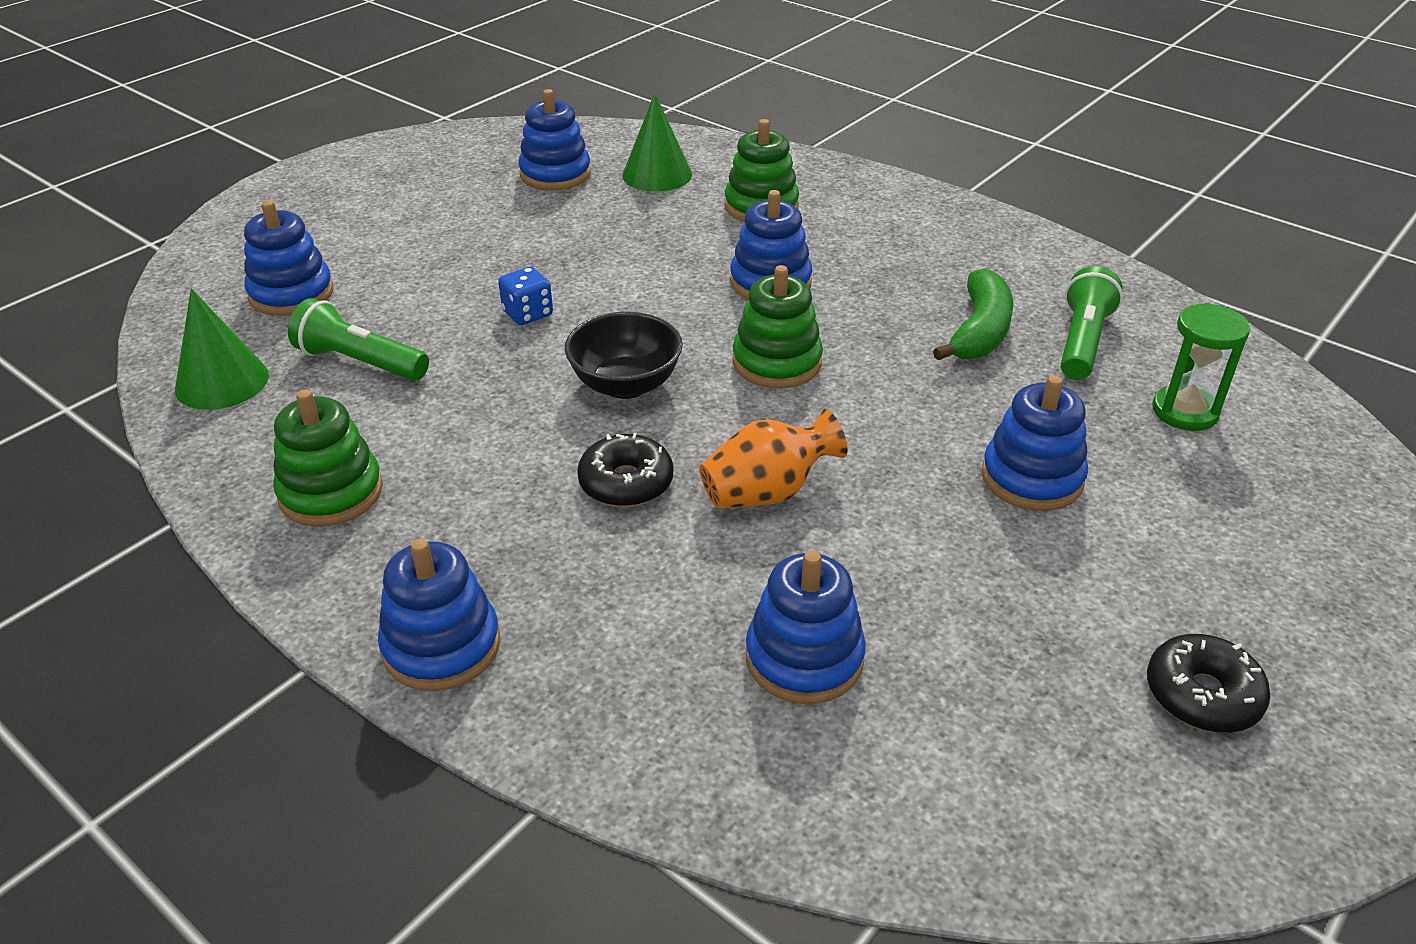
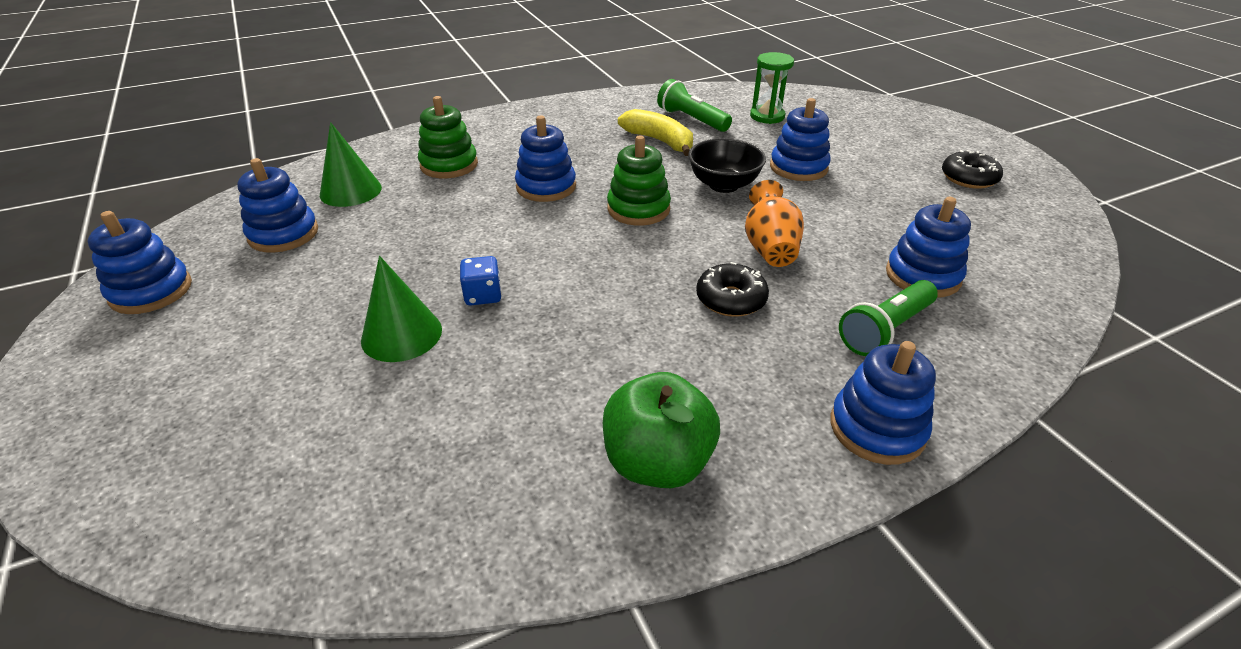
camera: 65 degrees left, 0 degrees up
green cone [175,288,269,410] -> green cone moved to [361,256,442,362]
blue stacking toy [244,200,333,316] -> blue stacking toy moved to [88,211,192,314]
green stacking toy [273,389,383,527] -> green apple [603,372,720,488]
green flashlight [288,298,429,381] -> green flashlight moved to [839,280,938,356]
black bowl [565,312,683,399] -> black bowl moved to [688,138,766,193]
green banana [933,268,1013,360] -> yellow banana [618,109,693,156]

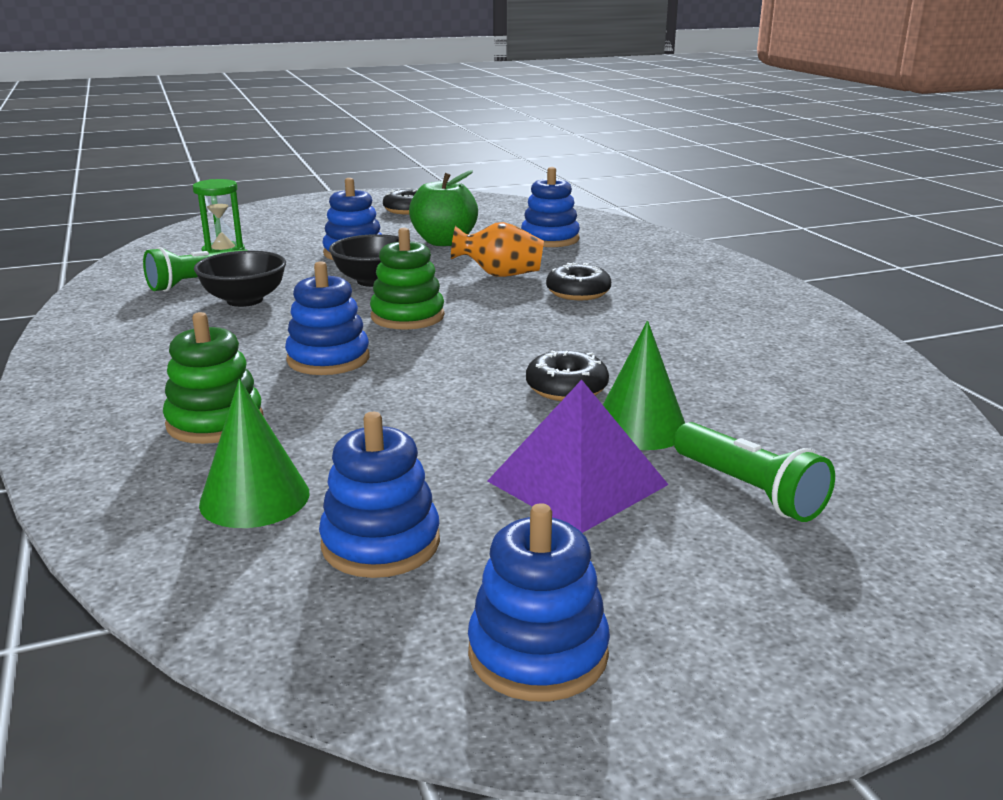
camera: 85 degrees left, 15 degrees down
blue dice [460,256,502,306] -> black donut [526,351,609,401]
green apple [603,372,720,488] -> green apple moved to [409,170,478,246]
yellow banana [618,109,693,156] -> black bowl [194,251,286,307]
blue stacking toy [831,341,936,465] -> none
green flashlight [839,280,938,356] -> green flashlight moved to [674,422,835,522]
none -> purple pyramid [487,380,669,533]

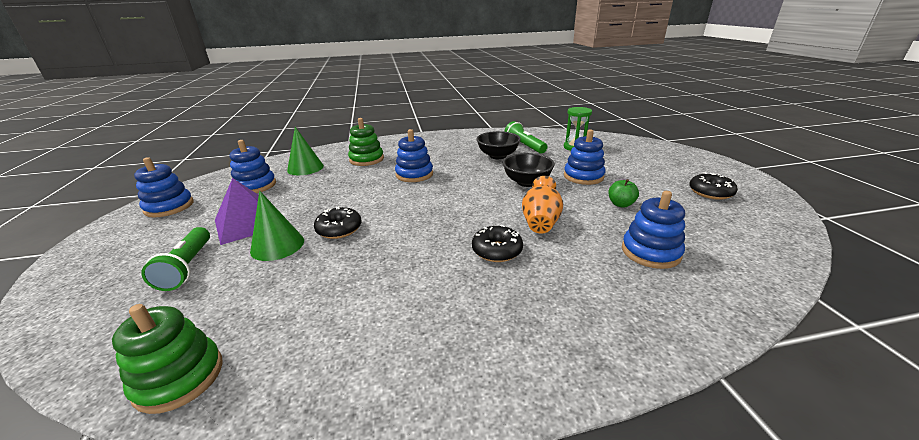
camera: 100 degrees right, 5 degrees up
green stacking toy [370,228,445,330] -> green stacking toy moved to [112,304,223,414]
green apple [409,170,478,246] -> green apple [608,179,639,208], size x0.54
green flashlight [674,422,835,522] -> green flashlight turned 75 degrees counterclockwise [141,227,210,291]

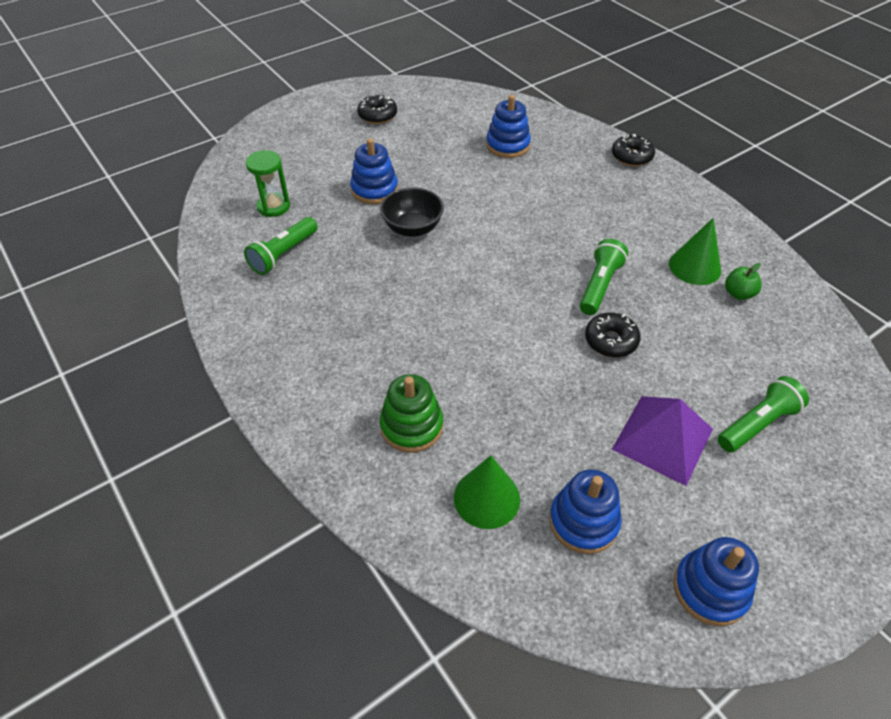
camera: 115 degrees left, 20 degrees up
green stacking toy [112,304,223,414] -> none
green cone [250,191,304,261] -> green cone moved to [669,218,721,285]
blue stacking toy [395,129,433,182] -> none
black donut [472,225,523,262] -> black donut moved to [612,134,655,166]
black bowl [477,131,521,159] -> none
orange vase [522,176,563,234] -> none
green apple [608,179,639,208] -> green apple moved to [725,263,762,300]
none -> green flashlight [580,239,628,315]

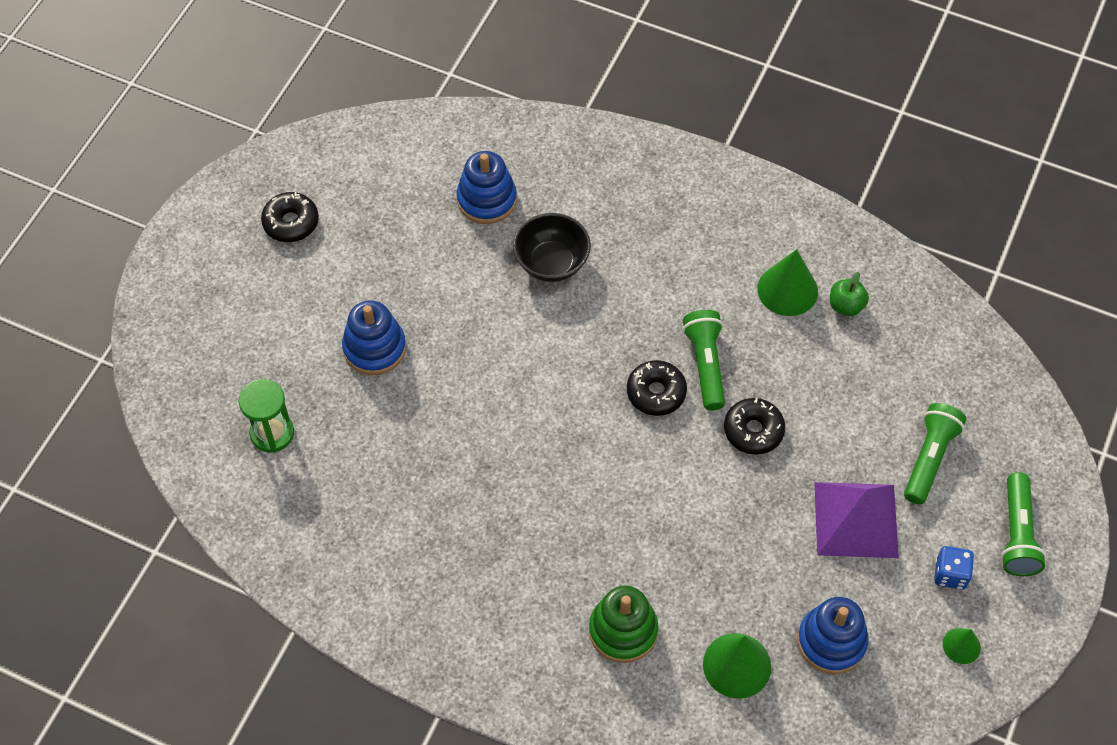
camera: 30 degrees left, 10 degrees up
green flashlight [244,217,318,275] -> green flashlight moved to [1001,472,1046,576]
black bowl [380,187,444,237] -> black bowl moved to [513,213,591,282]
black donut [612,134,655,166] -> black donut moved to [627,360,687,416]
blue stacking toy [673,537,759,626] -> green cone [943,628,981,664]
none -> blue dice [934,546,974,590]

